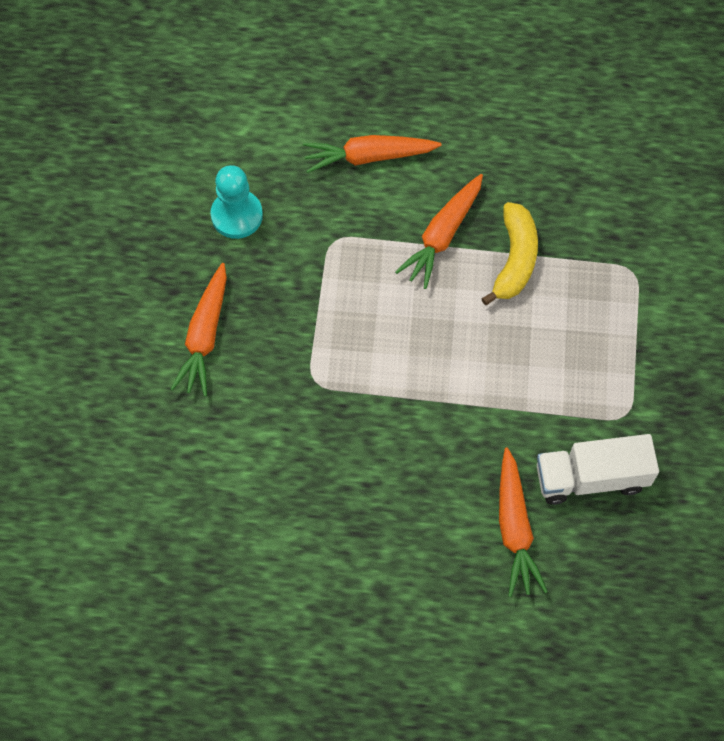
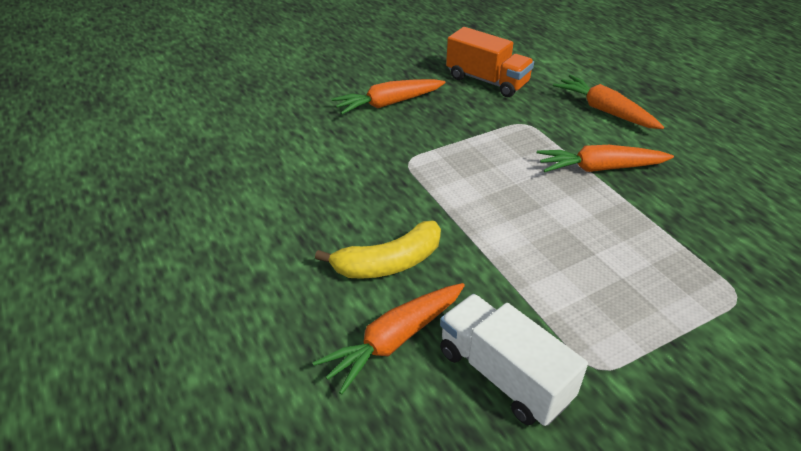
camera: 55 degrees right, 25 degrees down
turquoise pawn [210,165,263,239] -> orange truck [446,27,534,97]
yellow banana [481,202,538,305] -> yellow banana moved to [315,221,441,279]

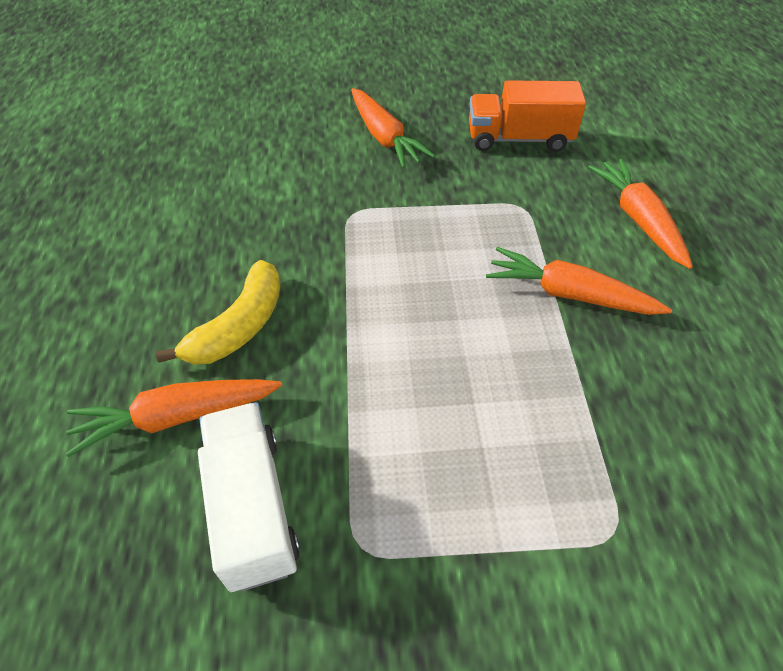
camera: 25 degrees right, 10 degrees up
yellow banana [315,221,441,279] -> yellow banana turned 60 degrees counterclockwise [156,260,281,365]
orange carrot [332,79,445,115] -> orange carrot turned 120 degrees counterclockwise [351,88,435,168]
orange truck [446,27,534,97] -> orange truck turned 120 degrees clockwise [469,80,586,152]

